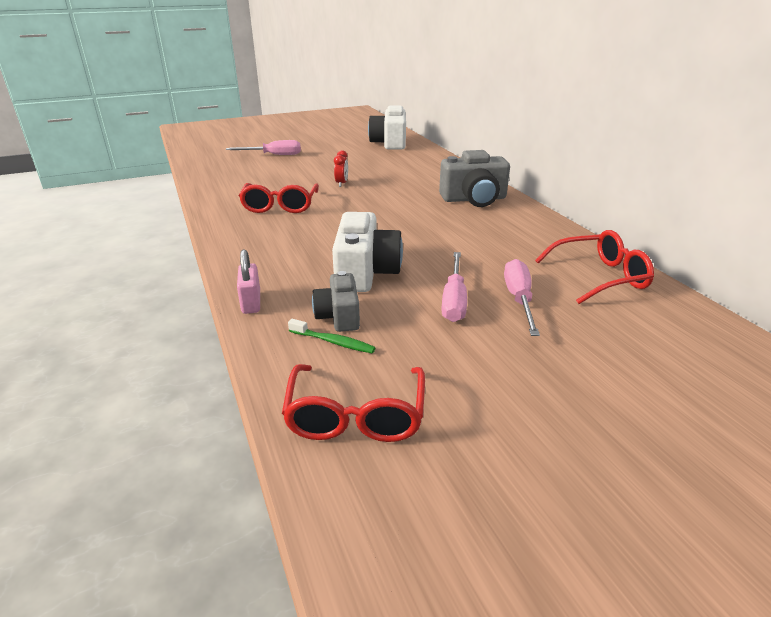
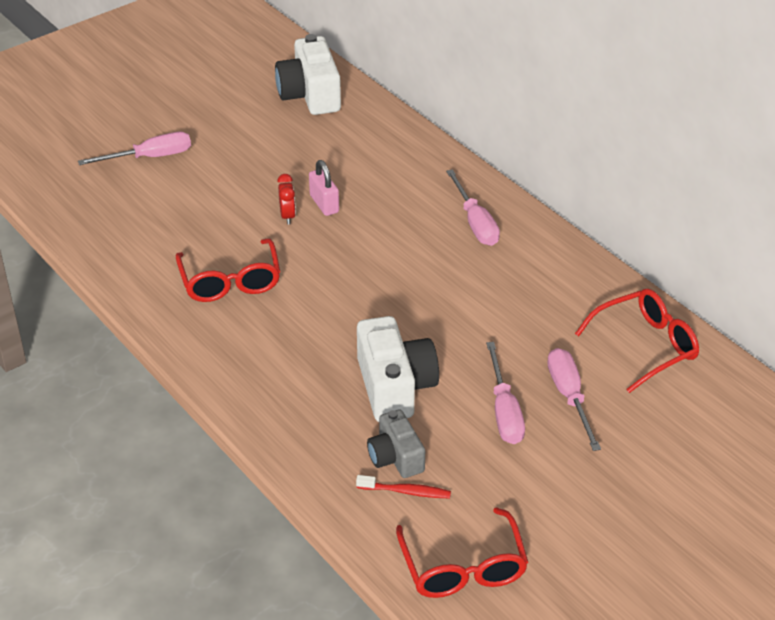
camera: 15 degrees left, 10 degrees up
pink padlock [237,249,260,314] -> pink padlock moved to [309,160,339,216]
green toothbrush [288,319,376,353] -> red toothbrush [356,475,451,498]
grey camera [439,150,510,207] -> pink screwdriver [446,169,500,246]

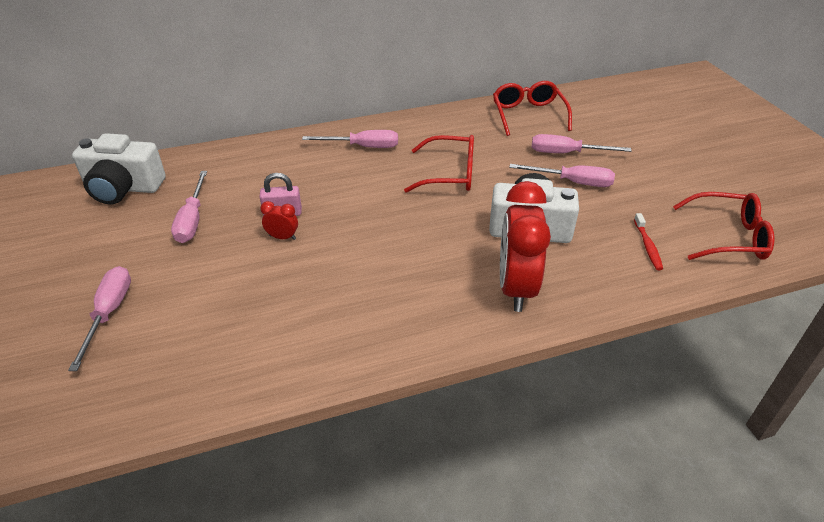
camera: 70 degrees left, 0 degrees up
red glasses [176,238,280,302] -> red glasses moved to [404,135,474,193]
red toothbrush [356,475,451,498] -> red toothbrush turned 150 degrees clockwise [634,213,663,270]
grey camera [367,409,425,478] -> none
none -> pink screwdriver [171,171,207,243]
none -> red clock [500,181,551,312]

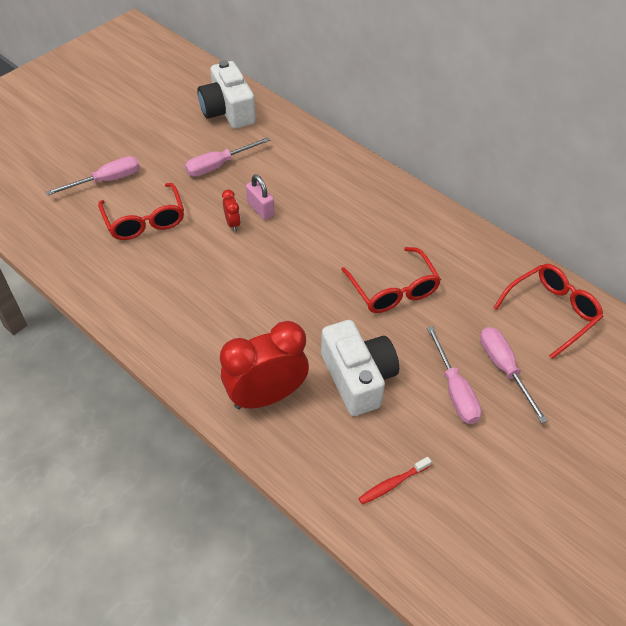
camera: 60 degrees right, 10 degrees up
pink screwdriver [302,130,398,148] -> none
red glasses [673,192,775,260] -> red glasses moved to [98,183,184,240]

